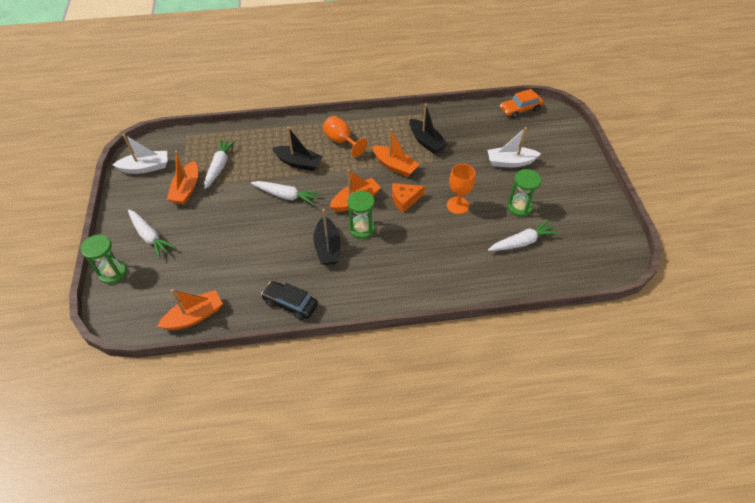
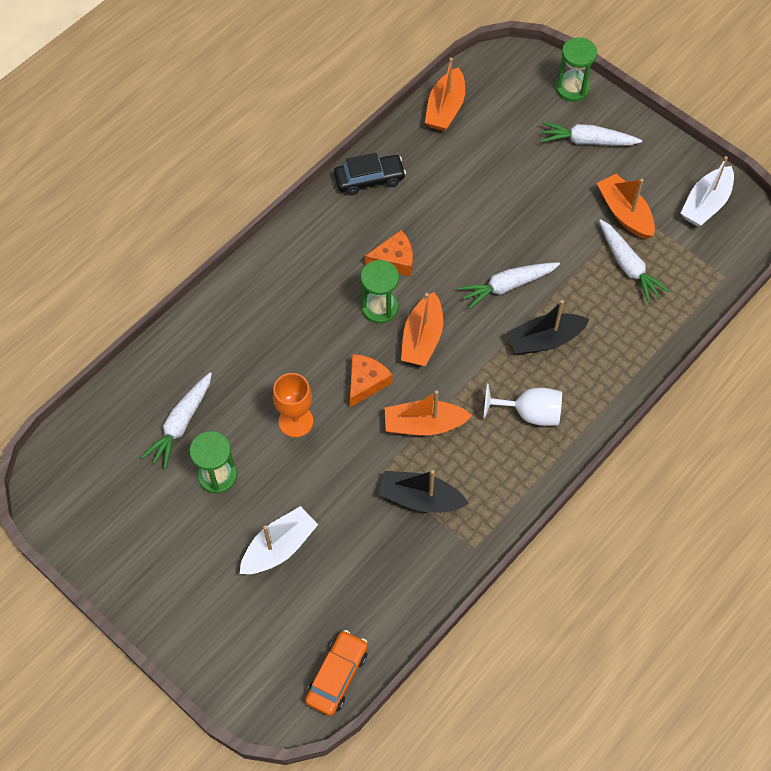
camera: 140 degrees right, 10 degrees up
black boat [313,209,340,265] -> orange cheese [365,230,413,276]
orange goblet [323,116,367,157] -> white goblet [484,384,562,426]

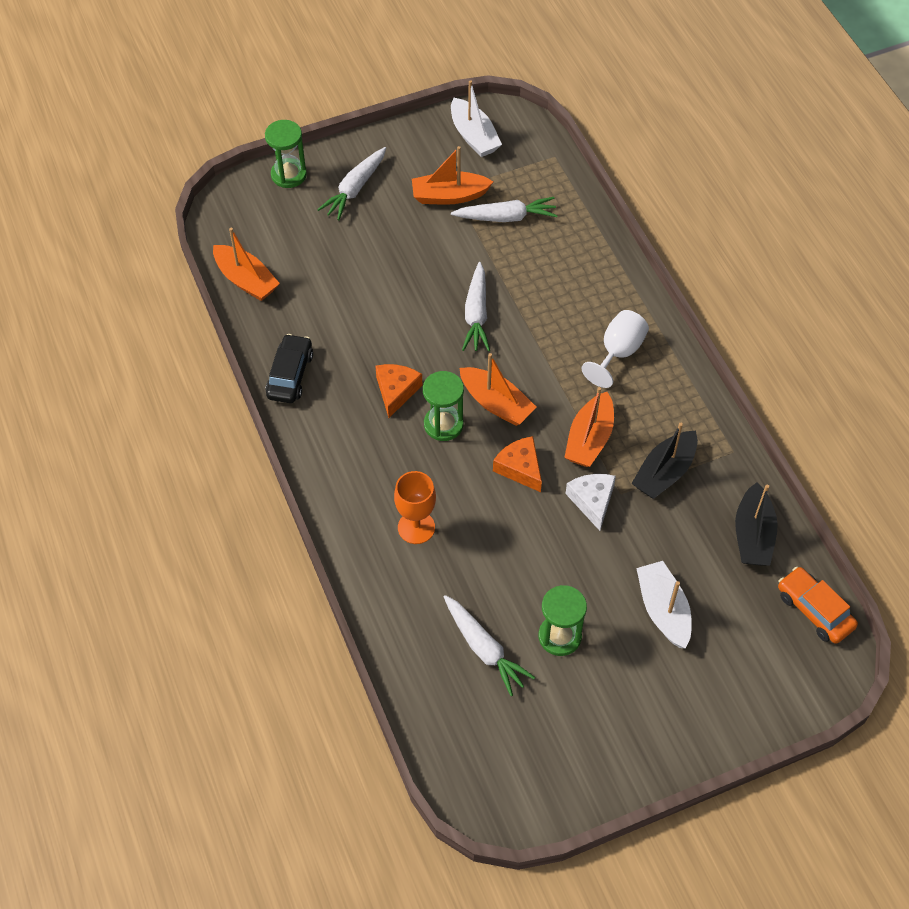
camera: 65 degrees left, 5 degrees down
orange goblet [273,373,313,437] -> orange goblet moved to [394,471,436,544]
black boat [506,300,590,355] -> black boat moved to [735,483,778,566]
none -> white cheese [566,474,616,531]

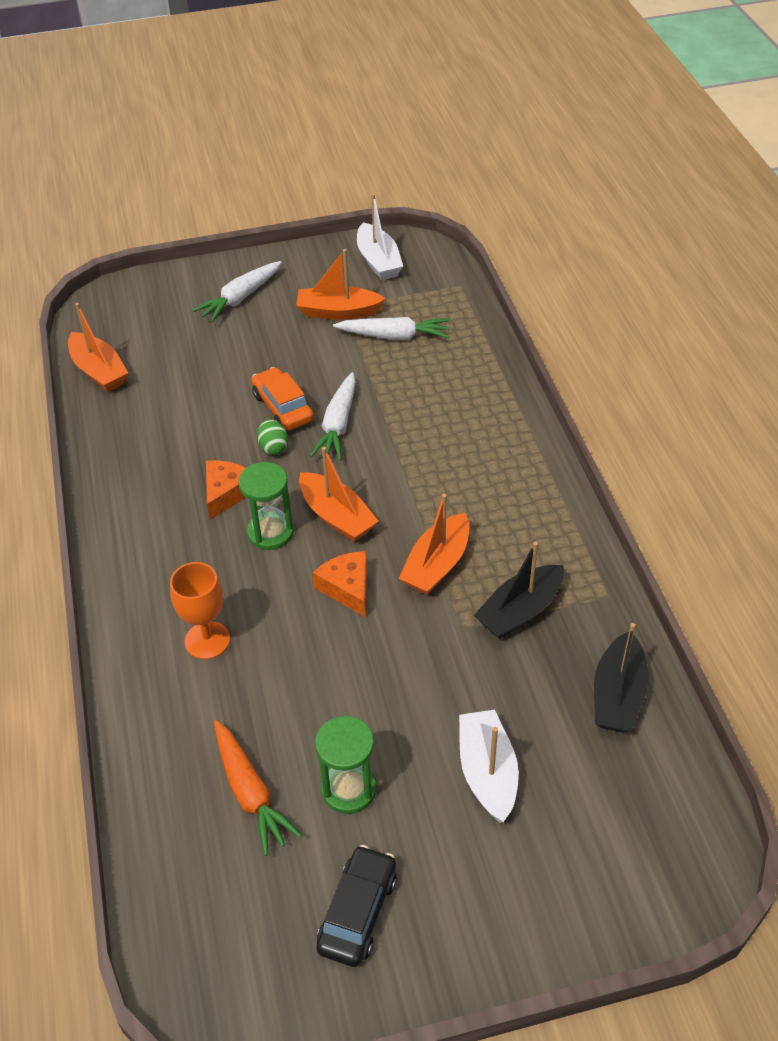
camera: 10 degrees right, 10 degrees down
green hourglass [265,120,307,188] -> none
black car [266,334,313,403] -> black car moved to [316,845,397,967]
white carrot [444,595,535,696] -> orange carrot [214,720,302,856]
white cheese [566,474,616,531] -> none
white goblet [581,310,649,388] -> none
orange car [778,567,858,644] -> orange car moved to [251,367,314,431]
none -> green egg [257,419,288,455]

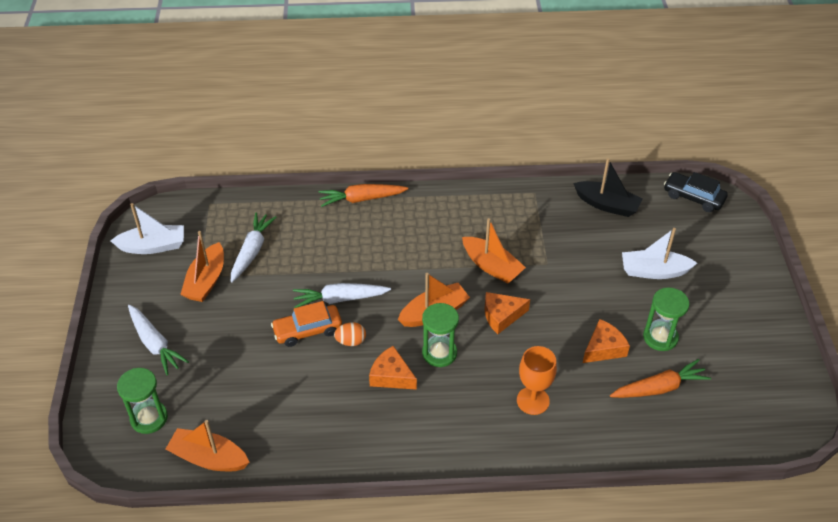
camera: 80 degrees left, 0 degrees up
orange boat [68,303,128,392] -> orange boat turned 135 degrees counterclockwise [166,420,250,471]
green egg [257,419,288,455] -> orange egg [334,322,366,346]
white carrot [310,372,356,461] -> white carrot turned 150 degrees clockwise [293,283,391,308]
black car [316,845,397,967] -> black car moved to [664,172,728,212]
black boat [473,542,564,639] -> none
none -> green hourglass [117,368,168,434]
none -> orange carrot [318,184,408,207]
none -> orange cheese [583,319,630,363]

